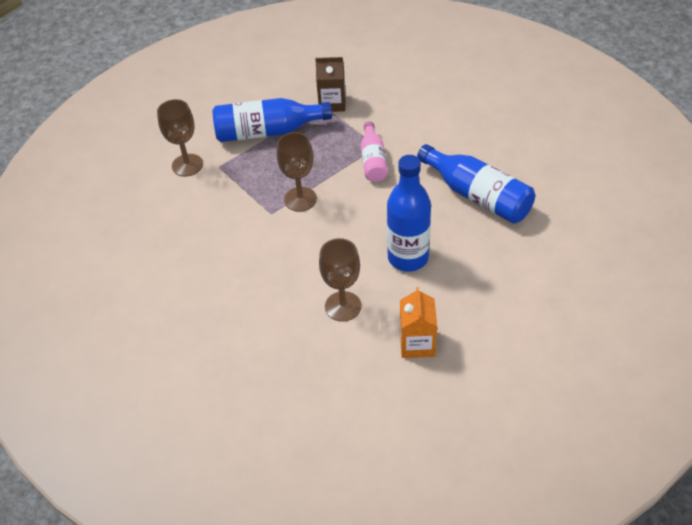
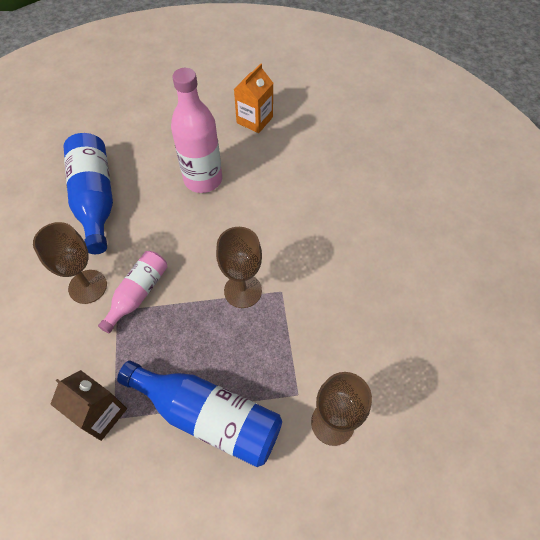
camera: 150 degrees left, 10 degrees up
brown goblet [319,238,361,322] -> brown goblet moved to [33,222,107,304]
blue bottle [387,155,431,272] -> pink bottle [171,68,222,193]

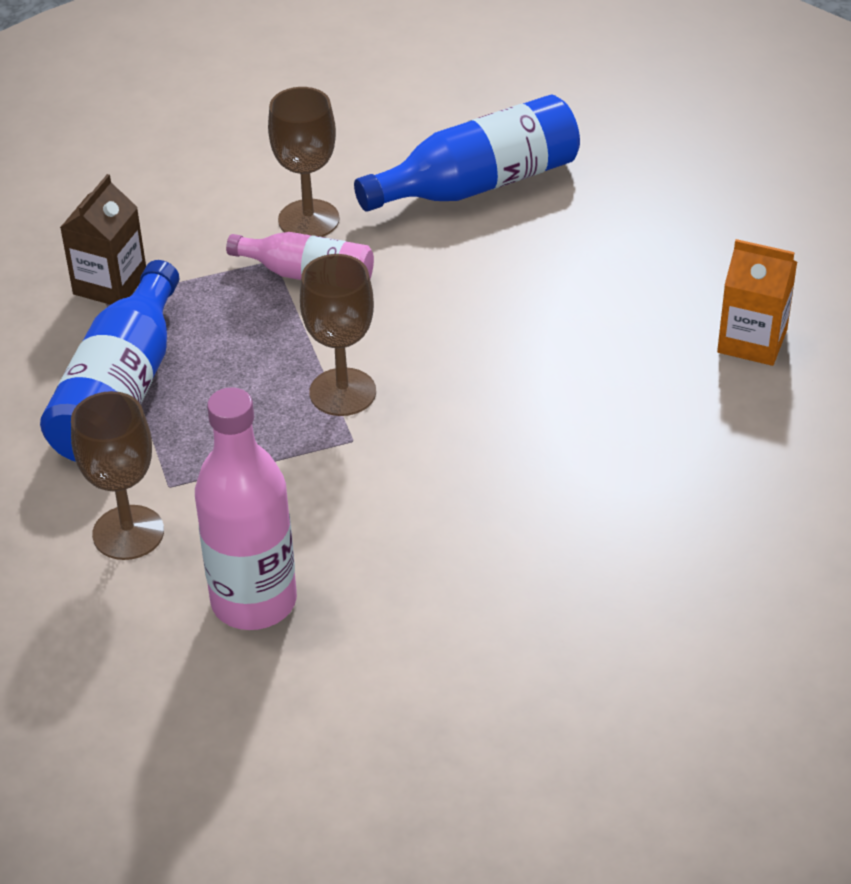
camera: 80 degrees right, 15 degrees down
pink bottle [171,68,222,193] -> pink bottle moved to [195,387,297,630]

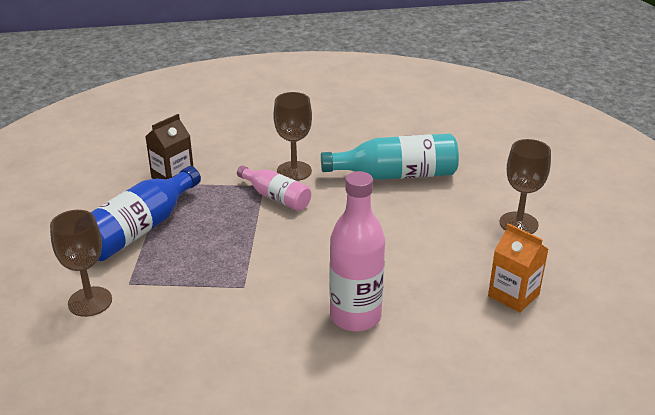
camera: 20 degrees right, 10 degrees down
pink bottle [195,387,297,630] -> pink bottle moved to [330,171,385,331]
brown goblet [300,254,376,416] -> brown goblet moved to [500,139,551,234]
blue bottle [354,94,580,212] -> turquoise bottle [321,133,459,180]

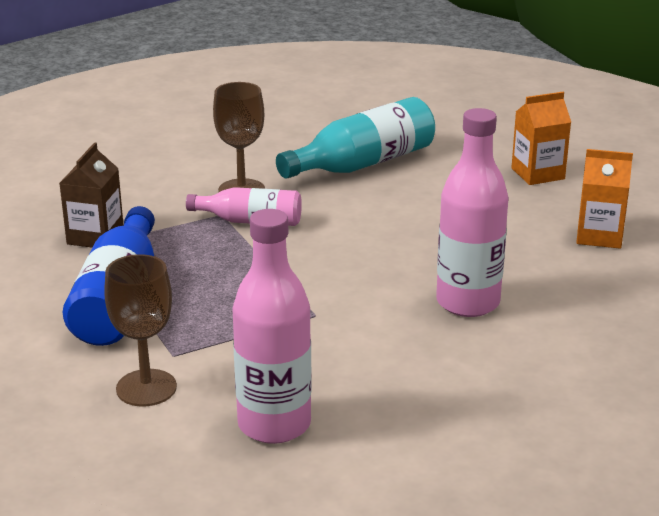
camera: 30 degrees left, 5 degrees down
brown goblet [500,139,551,234] -> orange carton [511,92,571,185]
none -> pink bottle [232,209,312,444]

